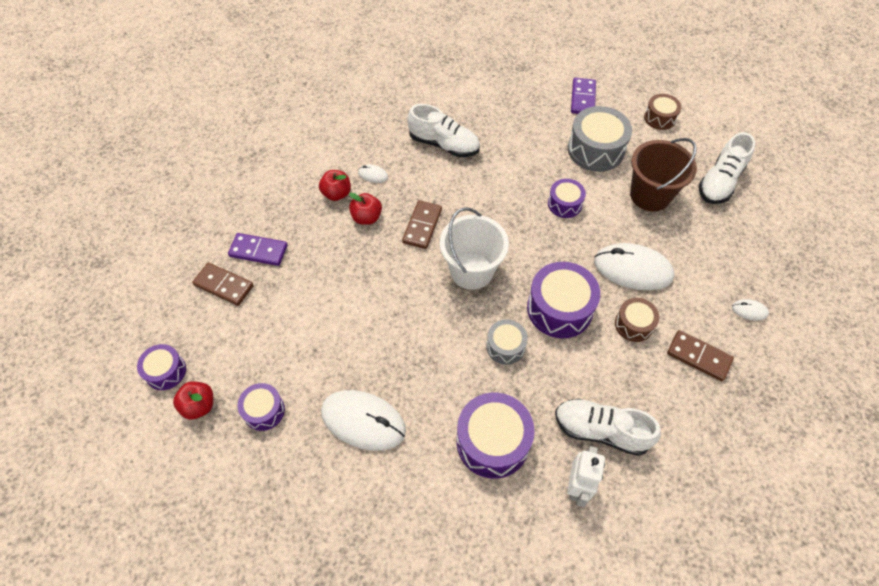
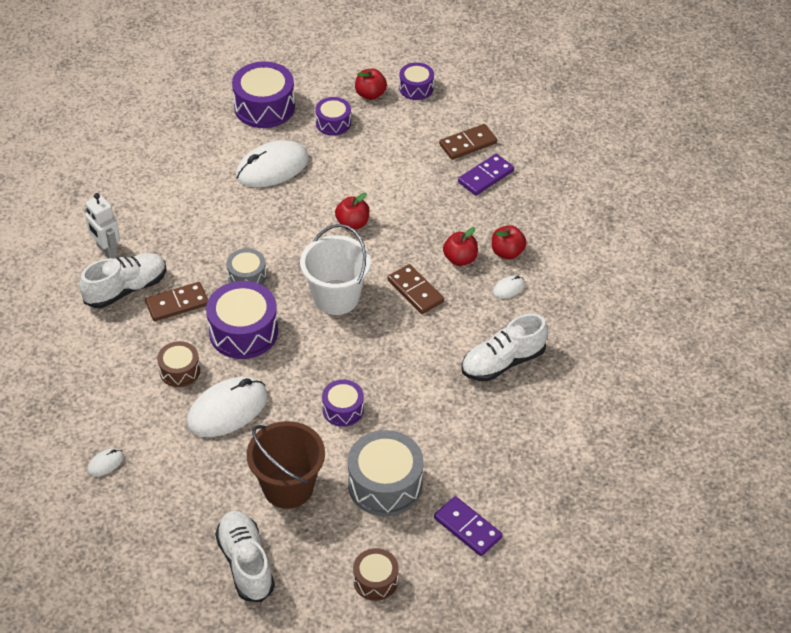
camera: 125 degrees right, 10 degrees down
purple drum [456,393,535,479] -> purple drum moved to [232,61,295,128]
brown domino [667,330,734,381] -> brown domino moved to [145,282,208,321]
none -> red apple [335,193,369,230]

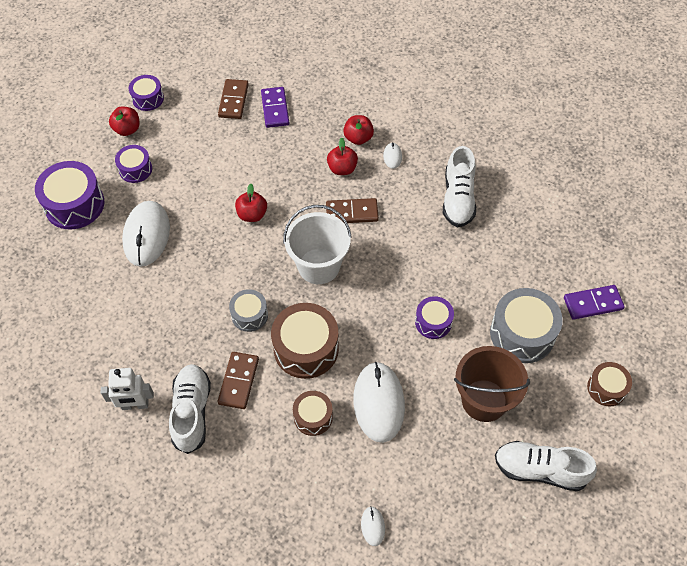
camera: 55 degrees left, 10 degrees up
purple drum [206,281,278,359] -> brown drum [271,303,339,379]

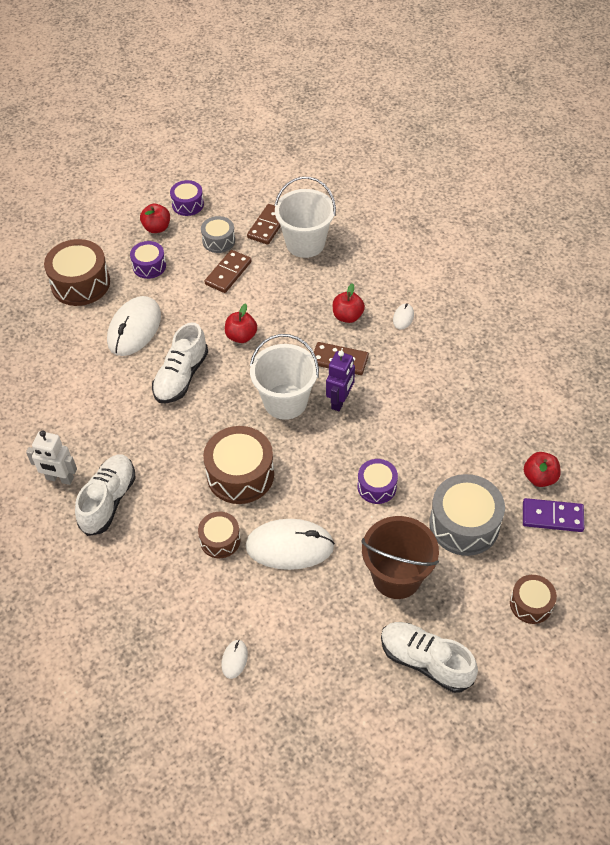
camera: 20 degrees right, 5 degrees down
purple drum [35,161,104,229] -> brown drum [44,239,110,306]
brown domino [218,352,259,409] -> brown domino moved to [204,250,252,293]
grey drum [229,289,268,332] -> grey drum moved to [201,216,235,253]
purple domino [261,87,289,128] -> white bucket [275,177,336,258]
red apple [343,115,374,145] -> red apple moved to [524,452,561,487]
white mouse [353,362,405,443] -> white mouse turned 75 degrees clockwise [245,519,335,570]
white shoe [443,146,476,227] -> white shoe moved to [152,322,208,403]
none -> purple robot [326,350,355,411]

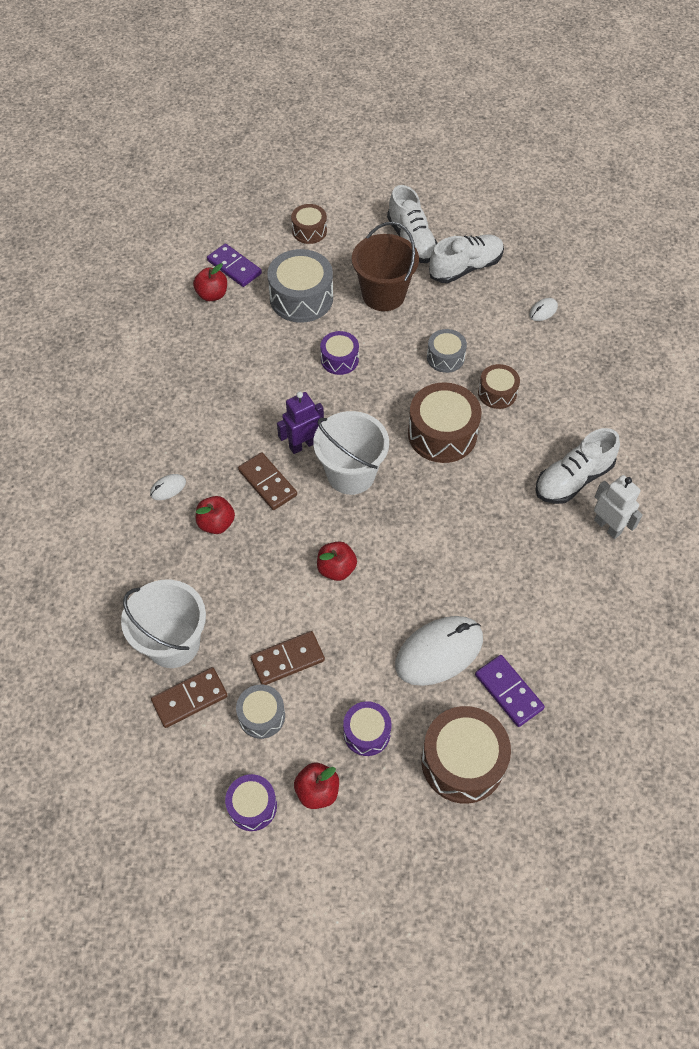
camera: 145 degrees left, 5 degrees up
white shoe [152,322,208,403] -> white shoe moved to [429,235,504,283]
white mouse [245,519,335,570] -> grey drum [427,329,467,373]
none -> purple domino [475,655,545,727]

